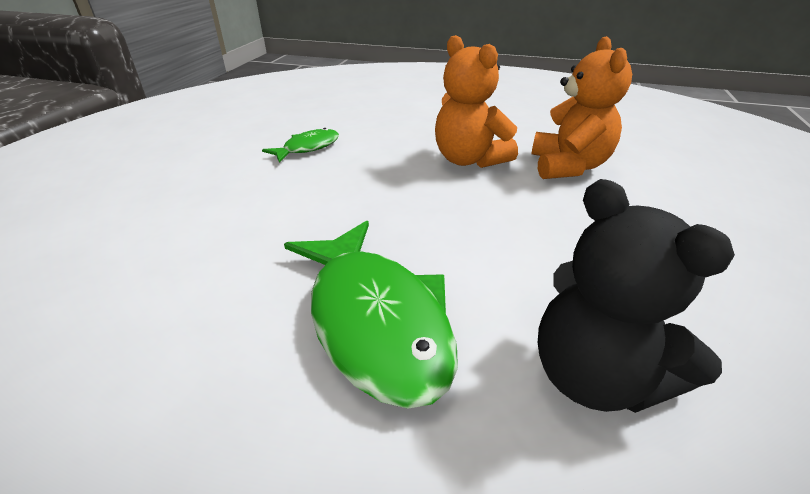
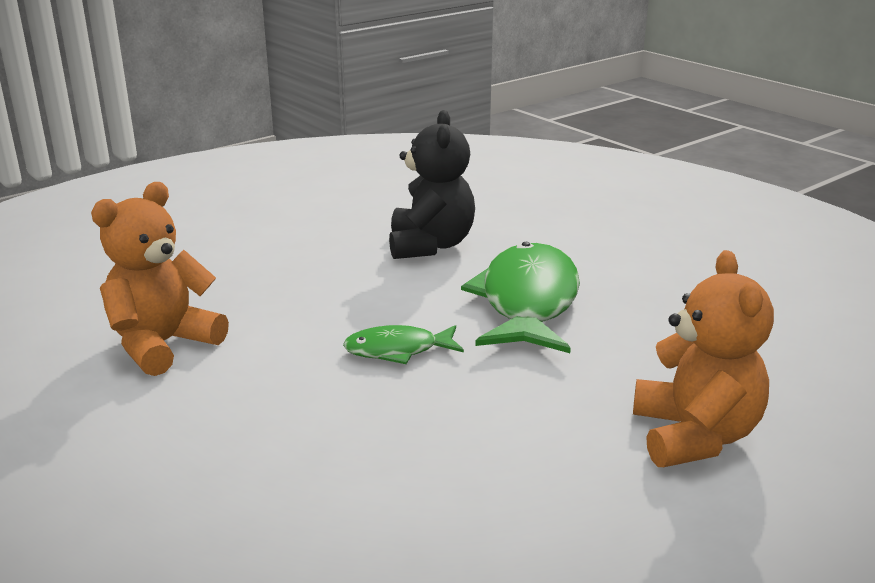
camera: 145 degrees left, 10 degrees down
green fish [262,128,339,163] -> green fish moved to [343,325,464,364]
orange teddy bear [435,35,518,168] -> orange teddy bear moved to [633,250,774,467]

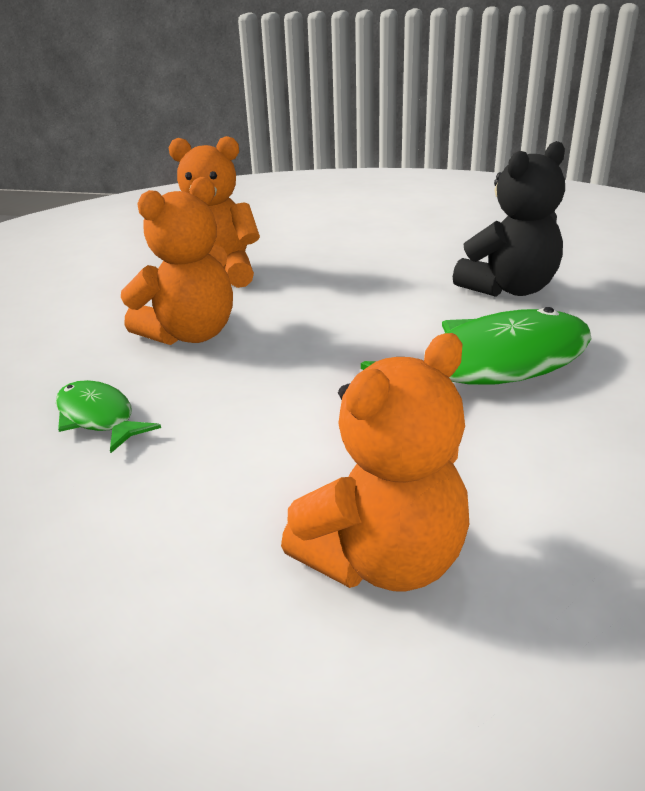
camera: 55 degrees right, 5 degrees up
green fish [343,325,464,364] -> green fish moved to [56,380,161,453]
none -> orange teddy bear [121,177,233,345]

